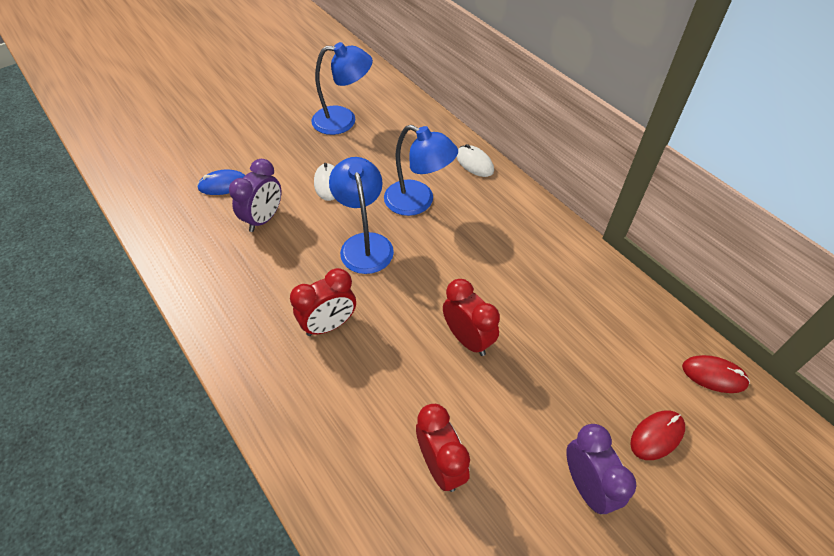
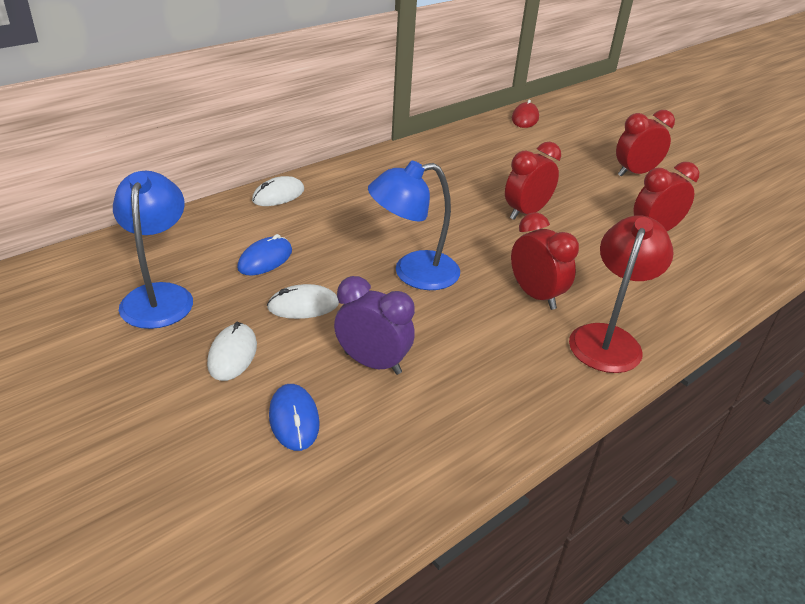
camera: 95 degrees left, 15 degrees down
blue lamp [384,125,458,216] -> none
purple clock [566,424,637,515] -> red clock [616,110,675,176]
red mouse [630,411,685,460] -> none
none -> white mouse [207,322,257,381]
none -> blue mouse [237,234,292,275]
none -> red lamp [569,215,674,373]

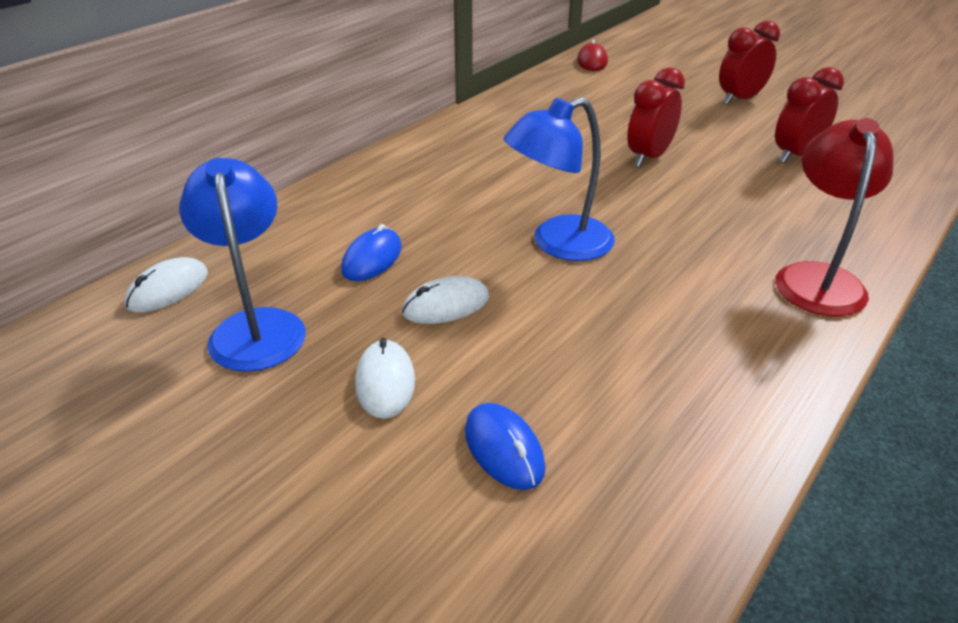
camera: 10 degrees left, 0 degrees up
white mouse [252,176,304,206] -> white mouse moved to [125,257,208,313]
purple clock [334,276,415,375] -> none
red clock [511,212,579,310] -> none

